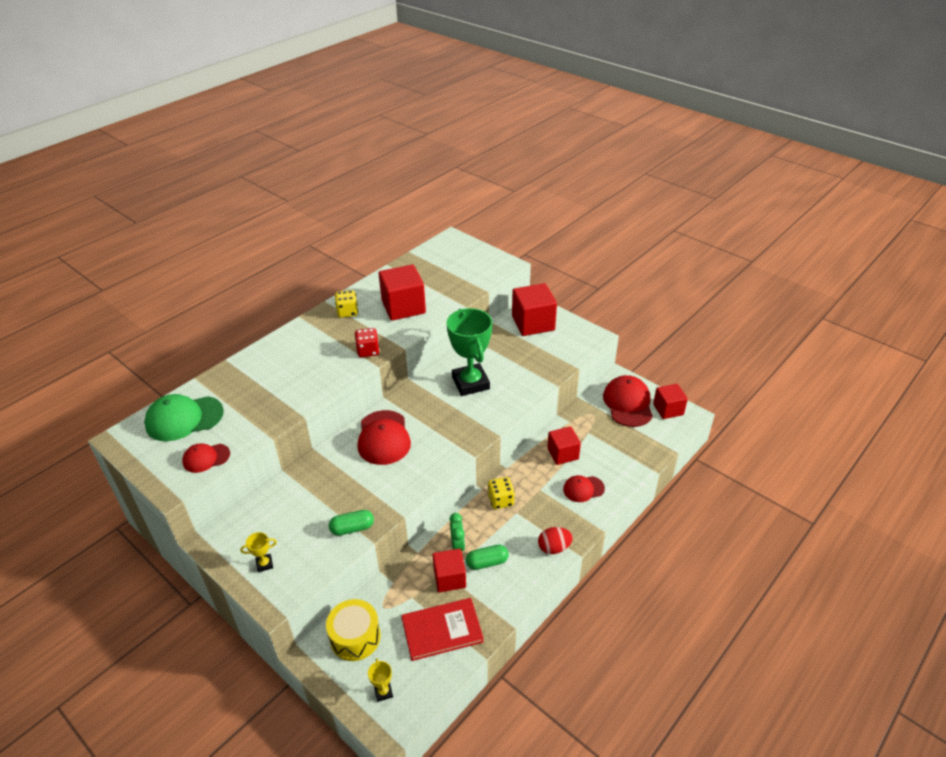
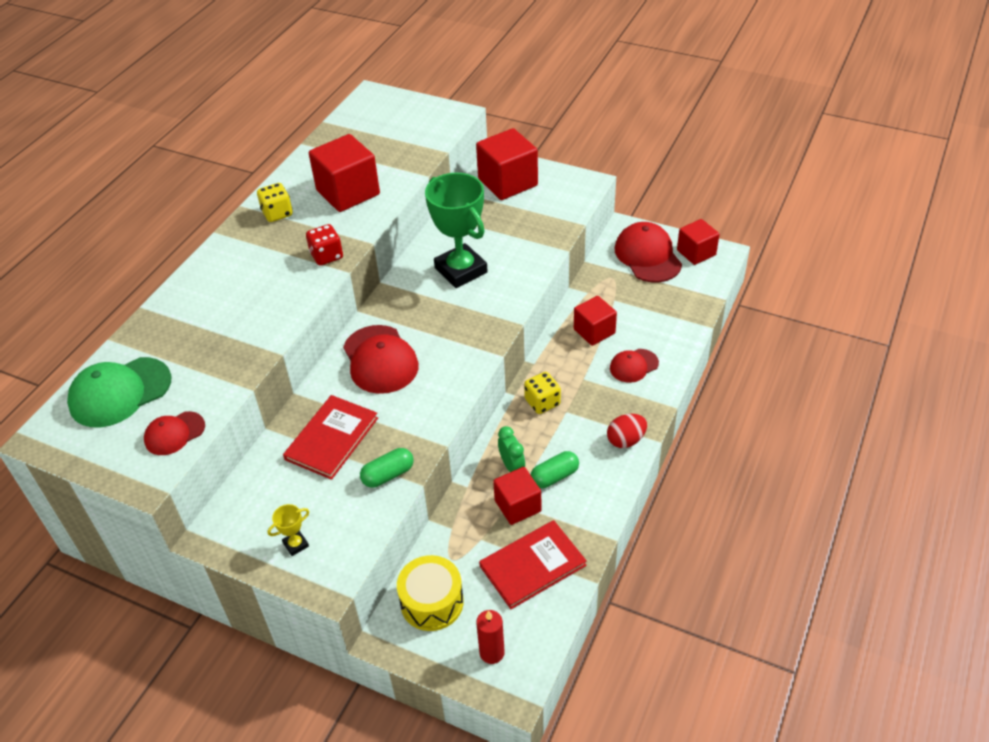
camera: 15 degrees left, 5 degrees up
yellow trophy [368,658,393,702] -> red candle [476,610,505,664]
none -> red book [283,395,378,480]

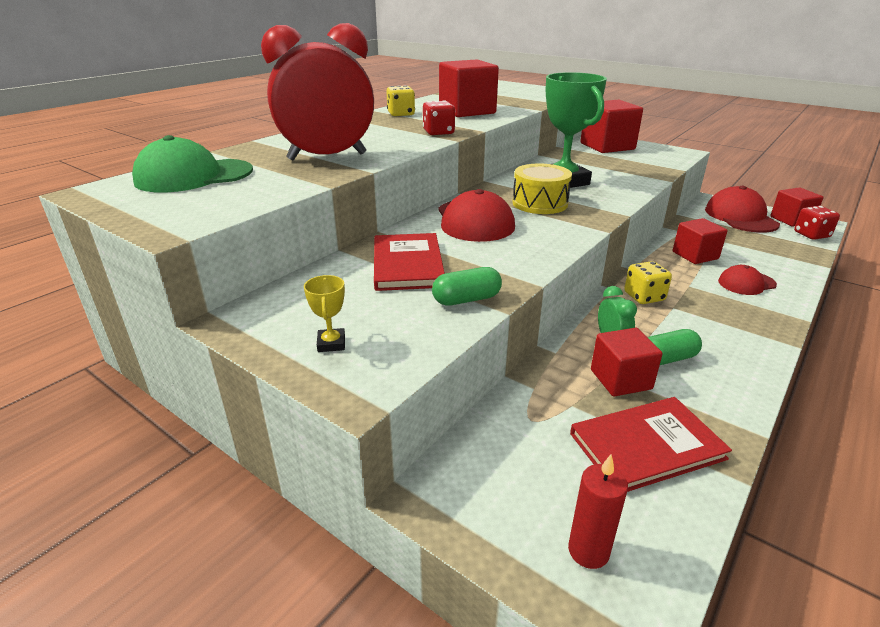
camera: 10 degrees right, 15 degrees down
red cap [144,411,205,455] -> none
yellow trophy [267,504,309,556] -> yellow trophy turned 75 degrees counterclockwise [304,275,345,352]
red book [283,395,378,480] -> red book turned 45 degrees counterclockwise [374,233,445,291]
yellow drum [397,555,464,631] -> yellow drum moved to [512,163,572,214]
red egg [607,414,647,448] -> none
none -> red clock [261,23,374,161]
none -> red dice [794,206,840,240]

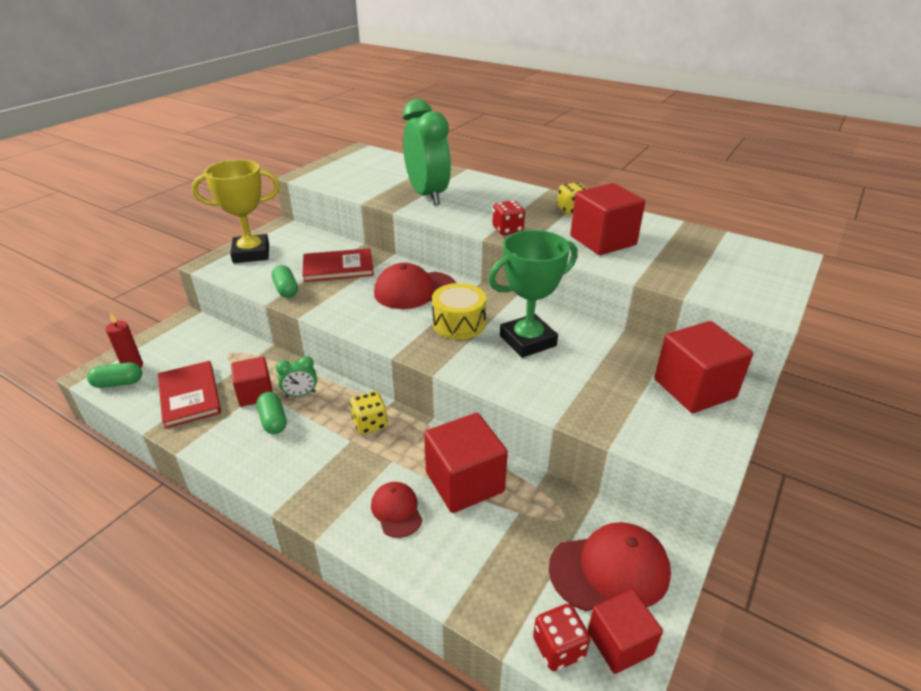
camera: 85 degrees right, 5 degrees up
green cap [132,135,253,192] -> none
red clock [261,23,374,161] -> green clock [403,99,451,205]
yellow trophy [304,275,345,352] -> yellow trophy [192,160,280,263], size x2.50
red cube [673,218,728,264] -> red cube [424,413,508,513], size x1.58
none -> green capsule [87,362,142,388]

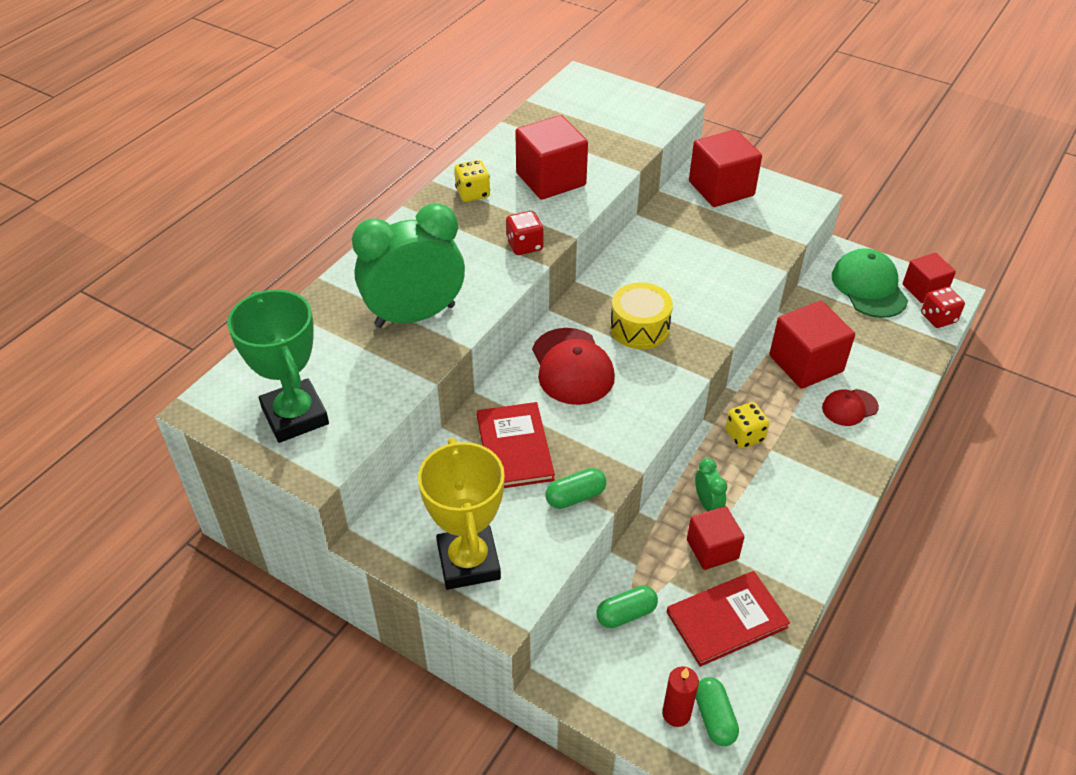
camera: 90 degrees left, 10 degrees up
green capsule [257,392,287,434] -> green capsule moved to [596,585,658,628]
green trophy [488,230,578,358] -> green trophy moved to [227,290,329,443]
red cap [549,522,671,611] -> green cap [832,248,908,318]

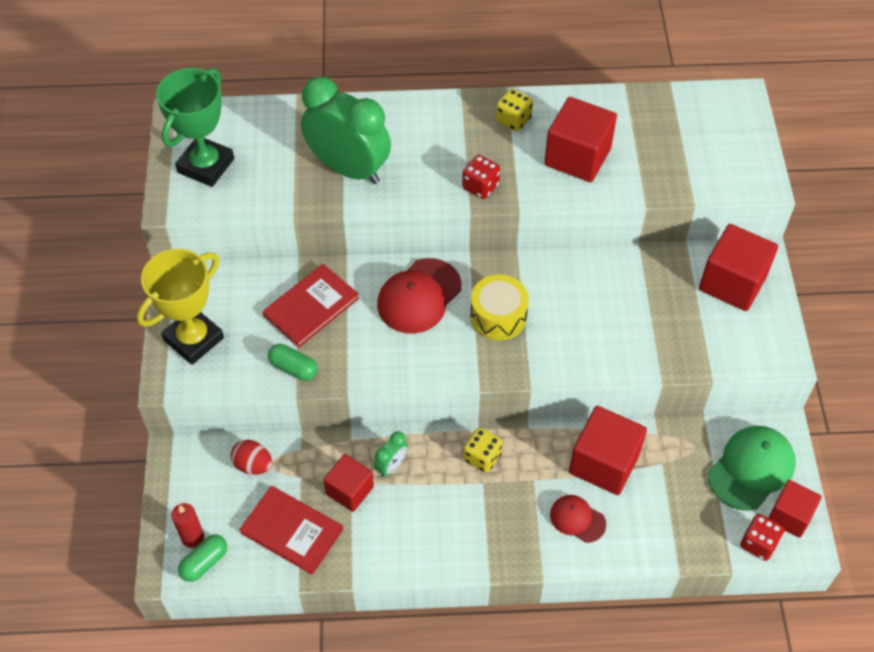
camera: 55 degrees right, 10 degrees up
green capsule [596,585,658,628] -> red egg [231,440,272,475]

